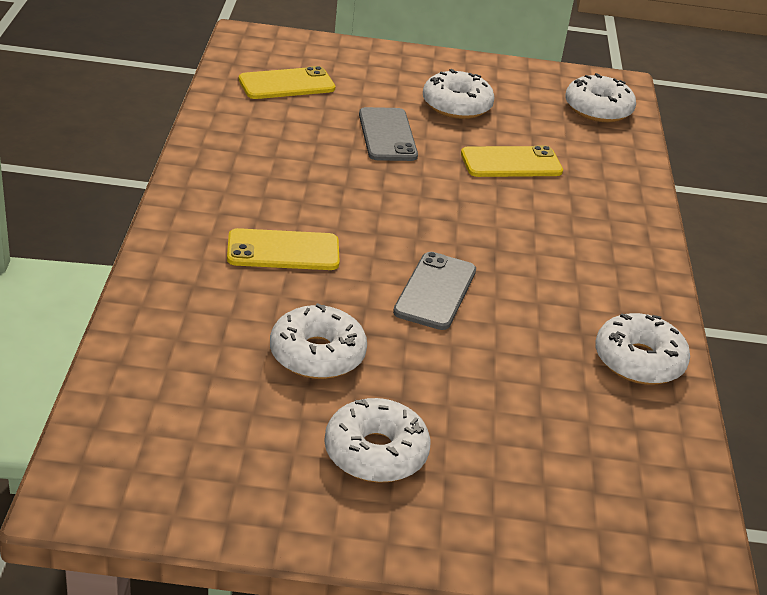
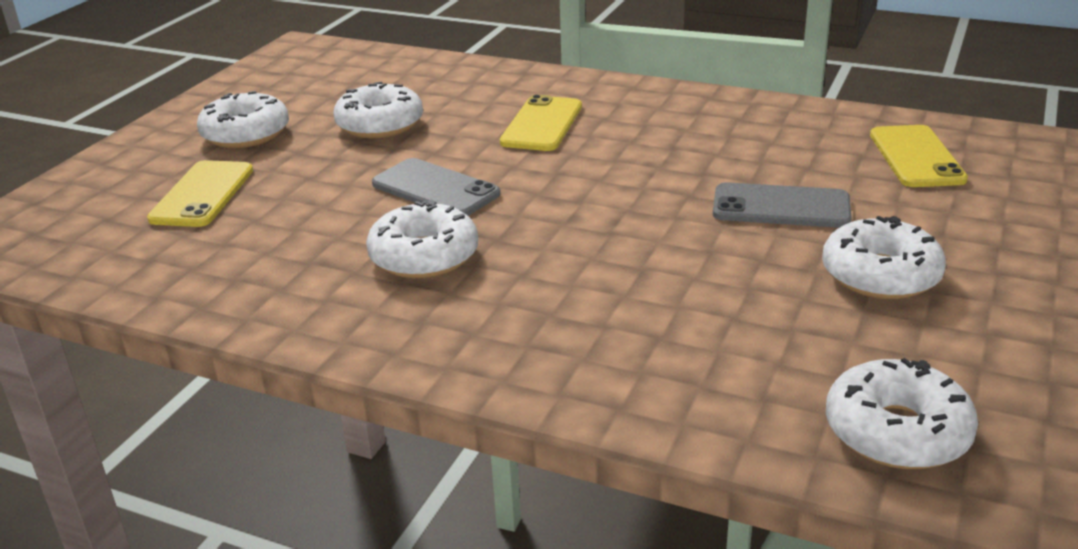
camera: 115 degrees right, 5 degrees down
yellow phone [461,146,563,177] -> yellow phone moved to [147,160,253,227]
white donut [595,313,690,385] -> white donut moved to [366,200,478,279]

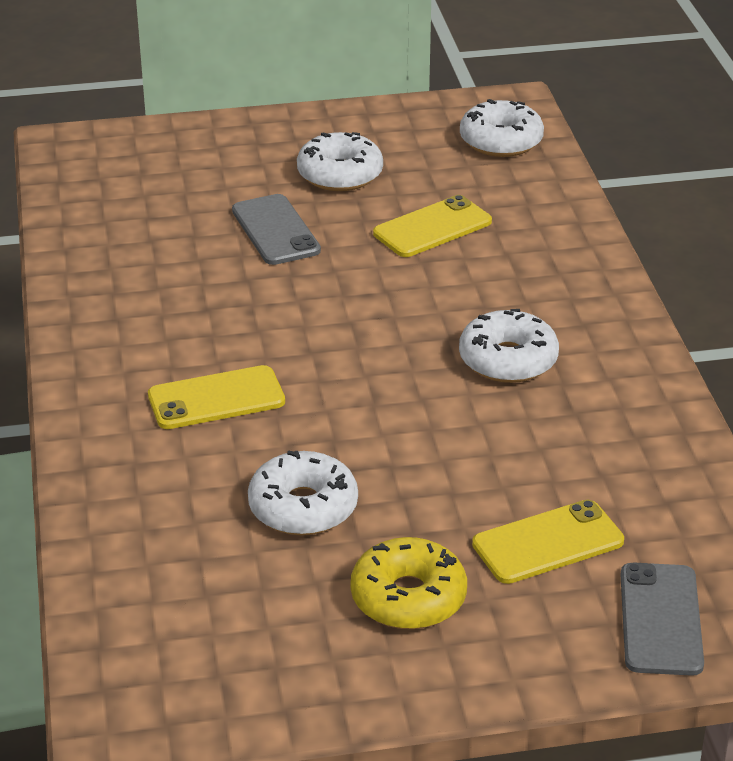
camera: 125 degrees left, 5 degrees up
white donut [197,91,289,148] -> yellow donut [351,537,467,629]
grey phone [372,158,500,216] -> grey phone moved to [621,563,704,676]
yellow phone [870,125,968,187] -> yellow phone moved to [373,195,492,257]

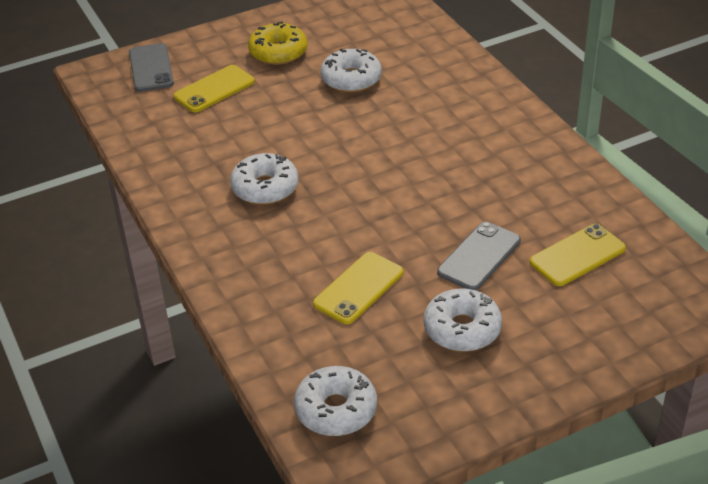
camera: 165 degrees right, 5 degrees up
yellow phone [148,365,285,429] -> yellow phone moved to [530,224,626,286]
grey phone [232,194,321,265] -> grey phone turned 75 degrees clockwise [437,222,521,290]

